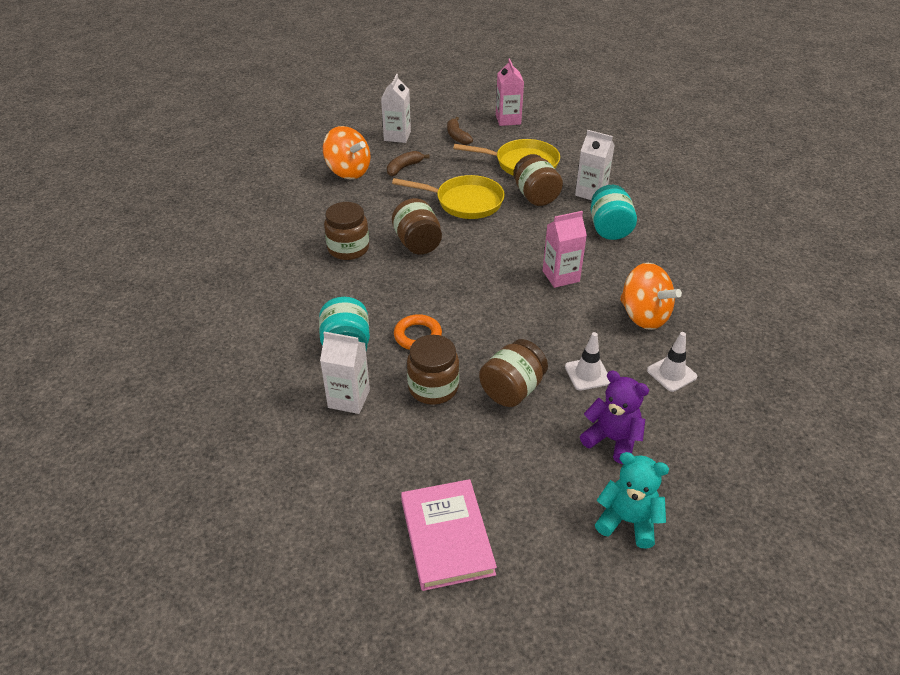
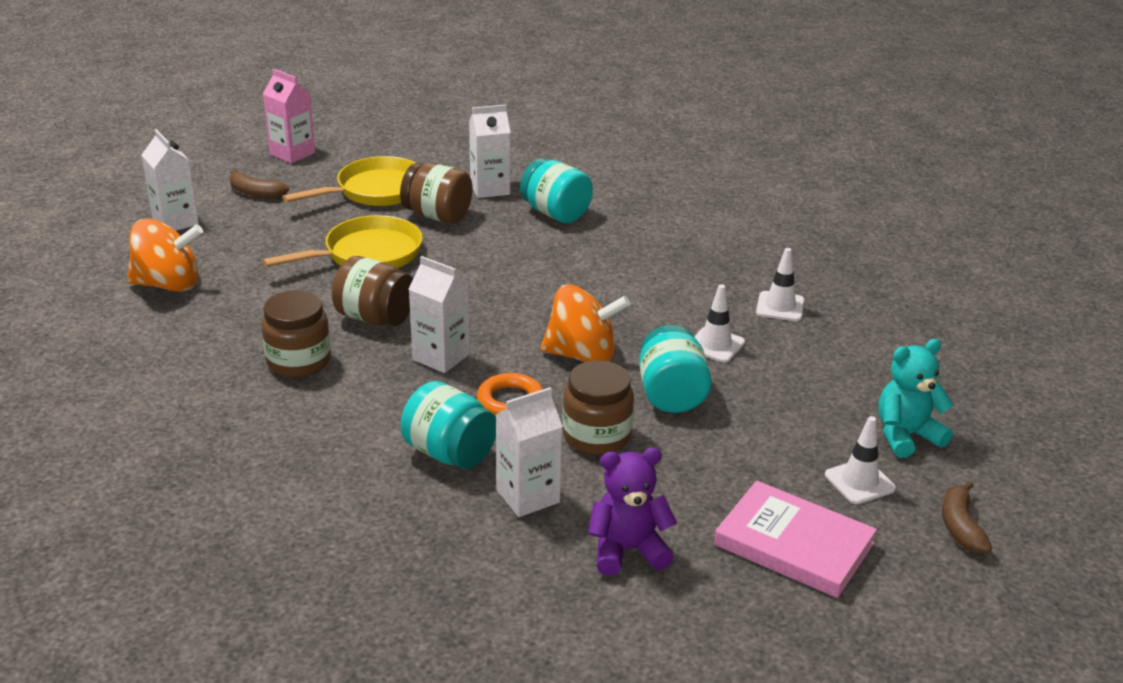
camera: 45 degrees left, 10 degrees down
brown banana [387,151,429,176] -> brown banana moved to [942,481,992,554]
brown jar [479,339,548,407] -> turquoise jar [639,325,712,413]
pink carton [543,211,587,288] -> none
purple teddy bear [580,371,649,464] -> purple teddy bear moved to [588,447,677,576]
orange spinning top [620,263,682,330] -> orange spinning top moved to [541,284,630,362]
none -> white carton [409,256,470,373]
none -> white traffic cone [825,416,896,504]

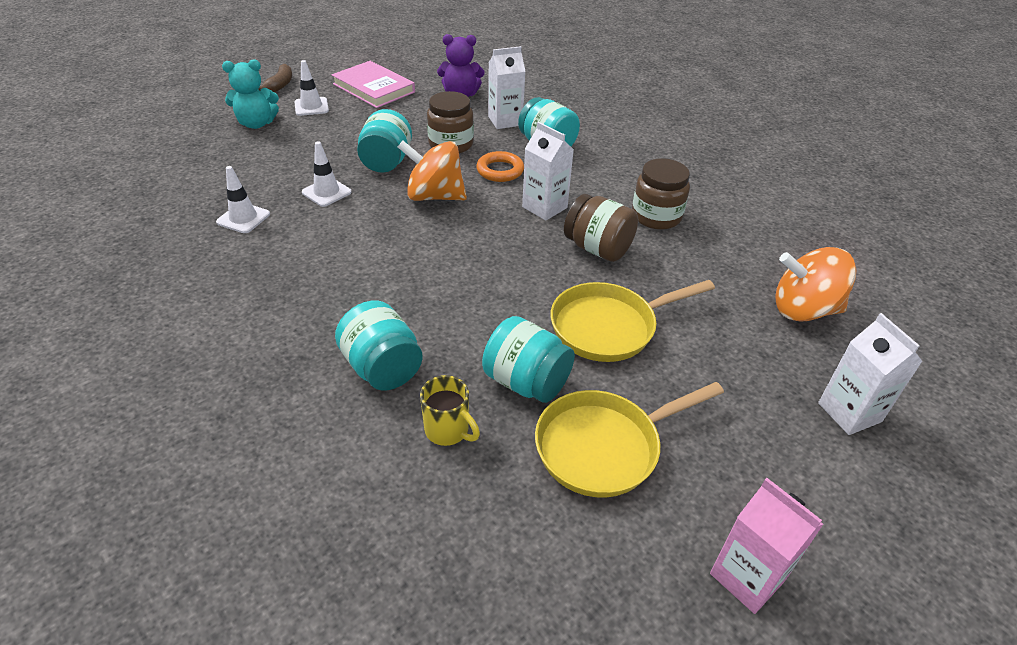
camera: 170 degrees left, 10 degrees up
brown banana [230,170,289,199] -> none
brown jar [400,163,473,223] -> turquoise jar [482,316,575,403]
white carton [469,104,510,198] -> yellow mug [420,375,480,446]

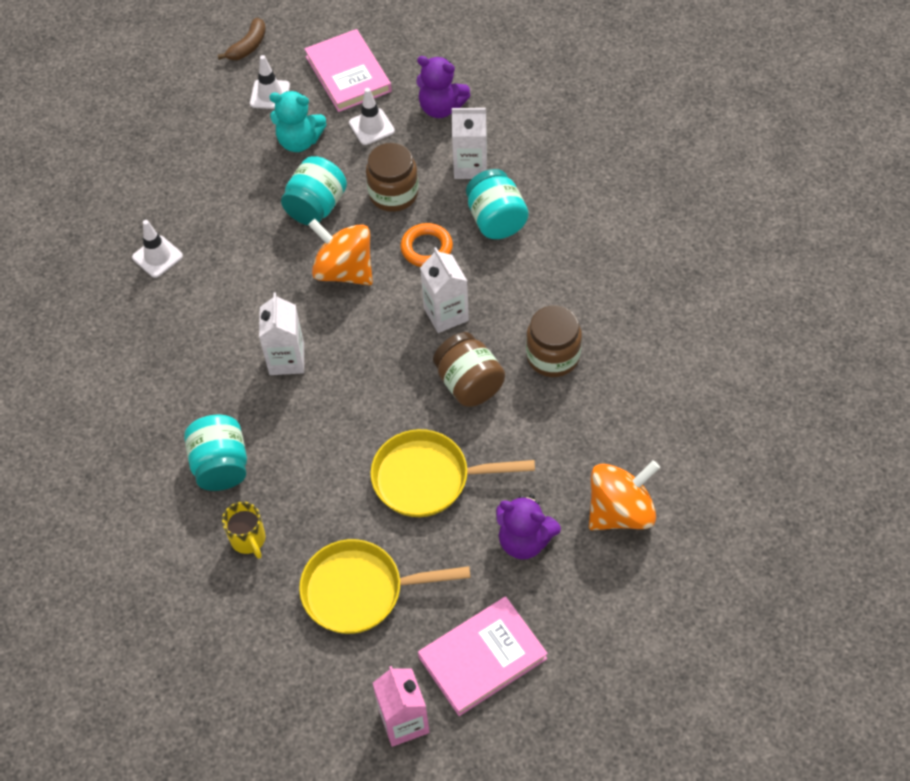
camera: 25 degrees right, 15 degrees up
turquoise teddy bear [222,59,279,129] -> turquoise teddy bear moved to [270,91,327,152]
white traffic cone [302,141,352,207] -> white traffic cone moved to [349,88,395,145]
turquoise jar [482,316,575,403] -> none
orange spinning top [775,247,856,322] -> orange spinning top turned 120 degrees clockwise [589,460,660,530]
white carton [818,313,923,435] -> white carton moved to [259,293,304,375]
none -> pink book [418,596,548,716]
none -> purple teddy bear [496,494,561,559]

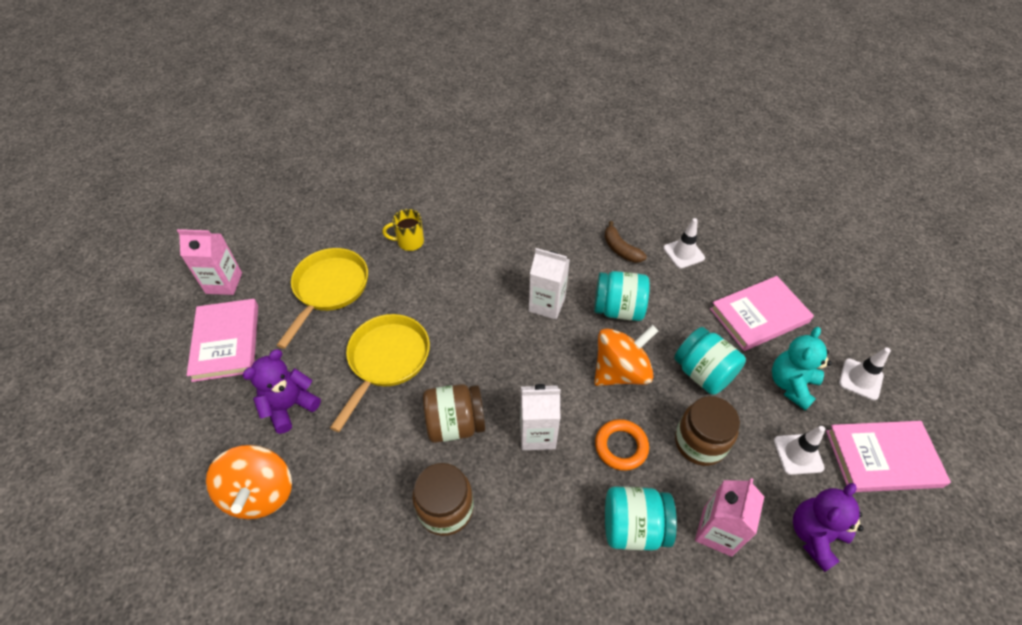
camera: 110 degrees right, 5 degrees down
turquoise jar [184,415,247,491] -> turquoise jar moved to [594,271,650,321]
brown banana [218,18,266,60] -> brown banana moved to [604,221,647,263]
white carton [452,108,487,179] -> pink carton [695,478,765,557]
none -> pink book [710,276,814,351]

